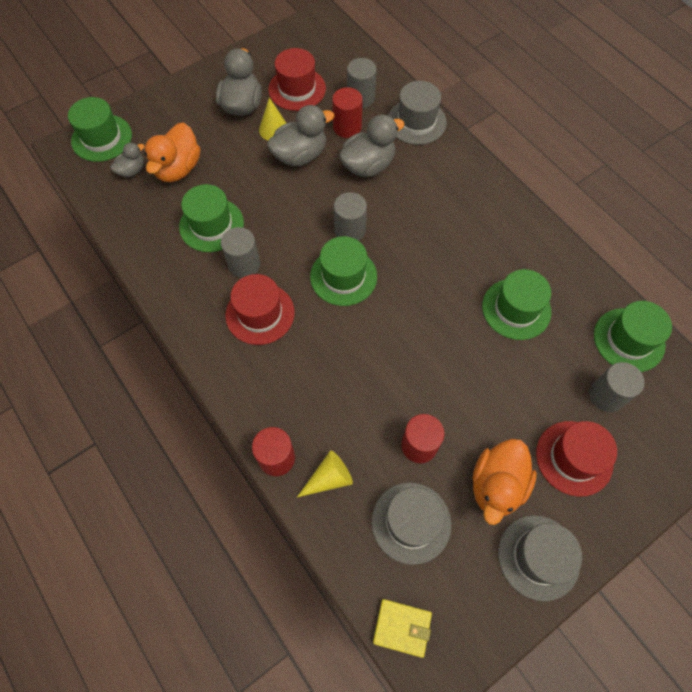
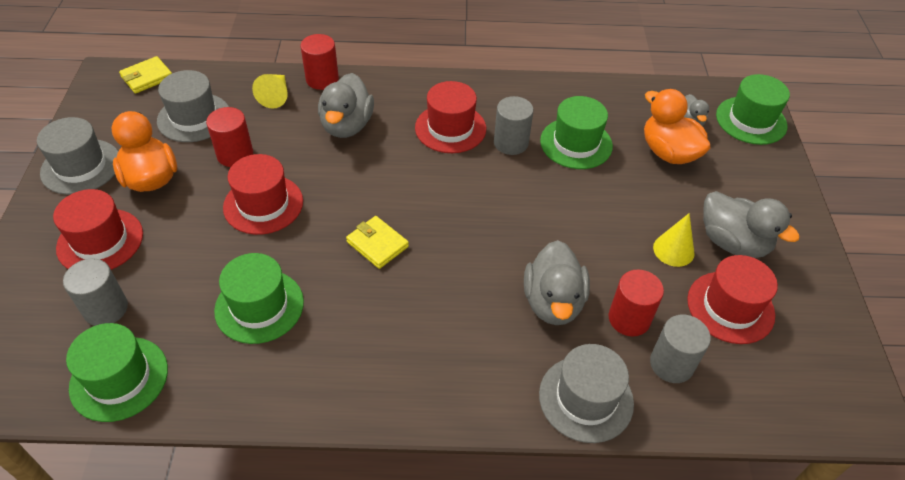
camera: 125 degrees right, 15 degrees down
grey duck [267,105,334,166] -> grey duck moved to [318,73,374,138]
green hat [310,236,377,306] -> none
grey cylinder [334,192,367,241] -> none
none -> red hat [223,154,303,235]
none -> yellow wallet [346,216,409,269]

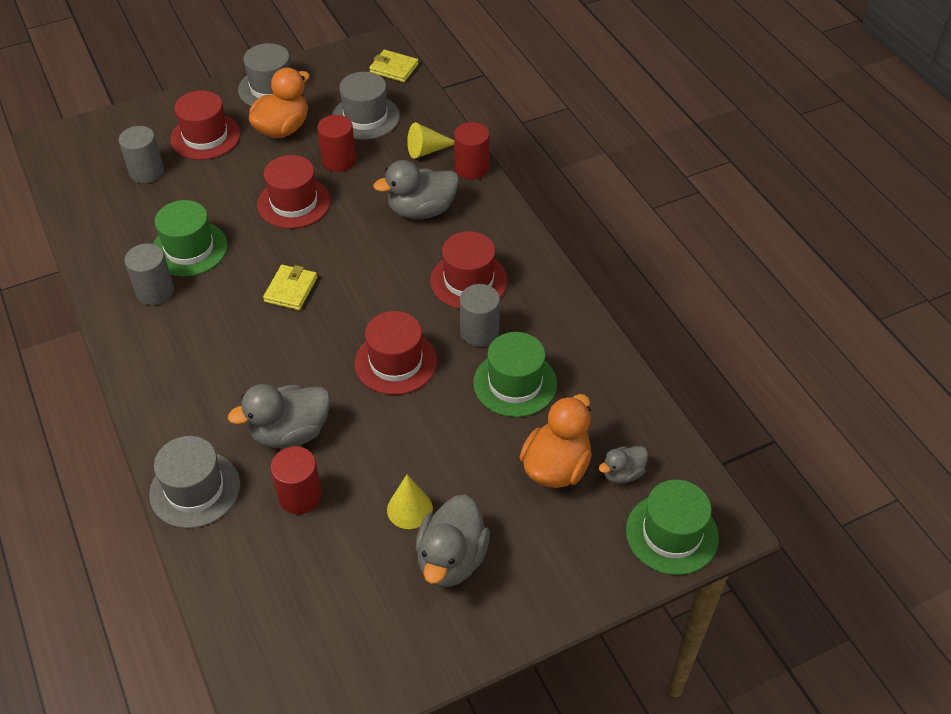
camera: 65 degrees right, 0 degrees up
green hat [66,323,168,422] -> none
grey cylinder [650,315,711,383] -> grey cylinder moved to [124,243,174,305]
red hat [687,255,778,344] -> red hat moved to [355,311,437,395]

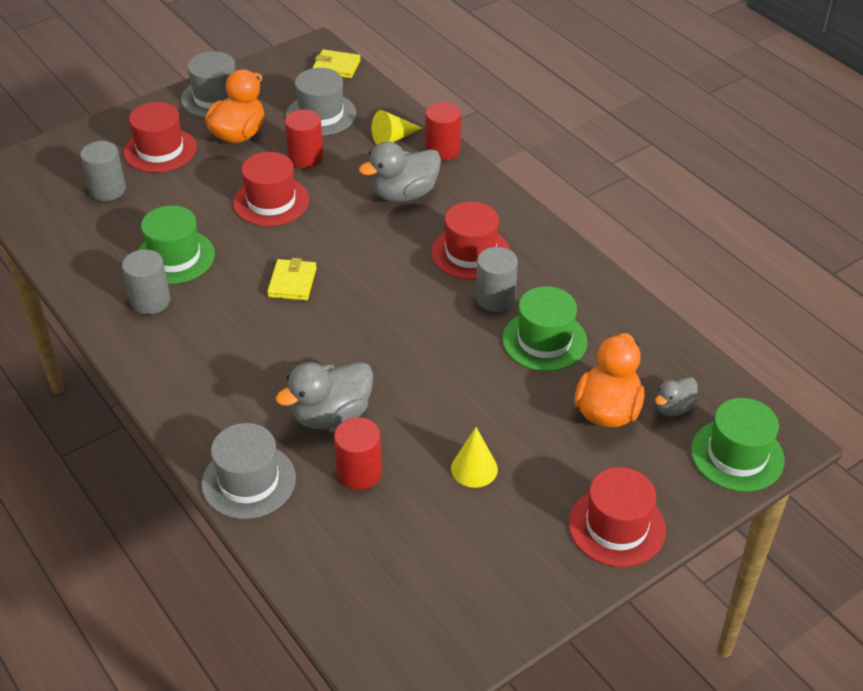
camera: 10 degrees left, 5 degrees down
red hat [355,311,437,395] -> red hat moved to [569,467,666,567]
grey duck [416,495,490,587] -> none

